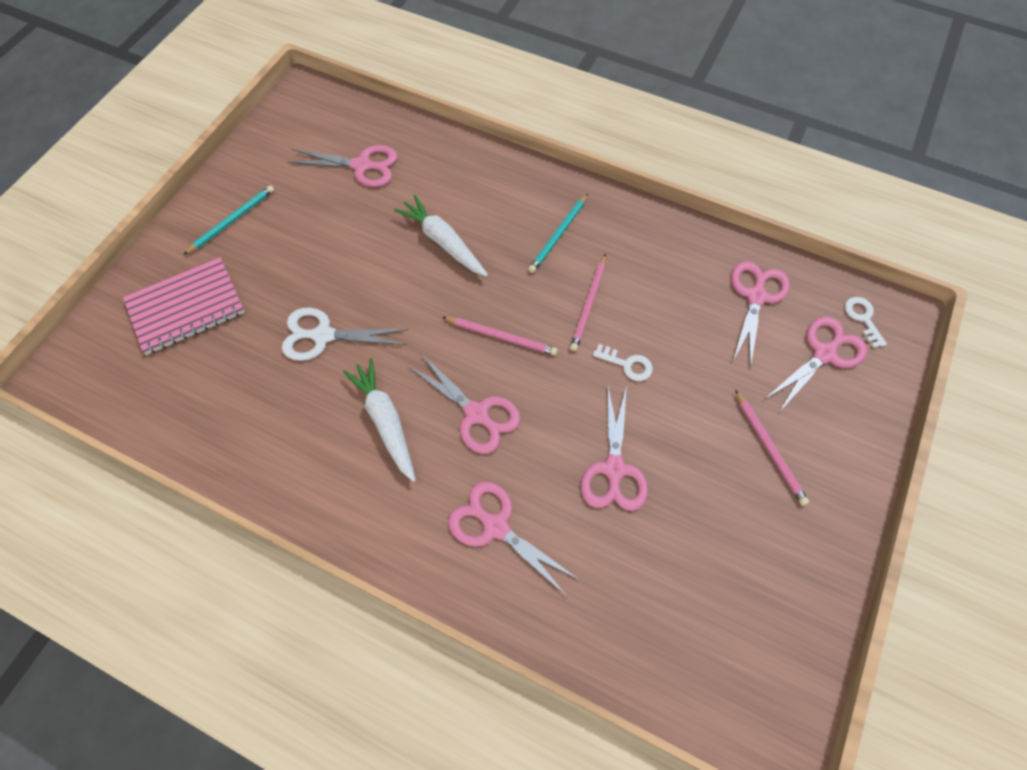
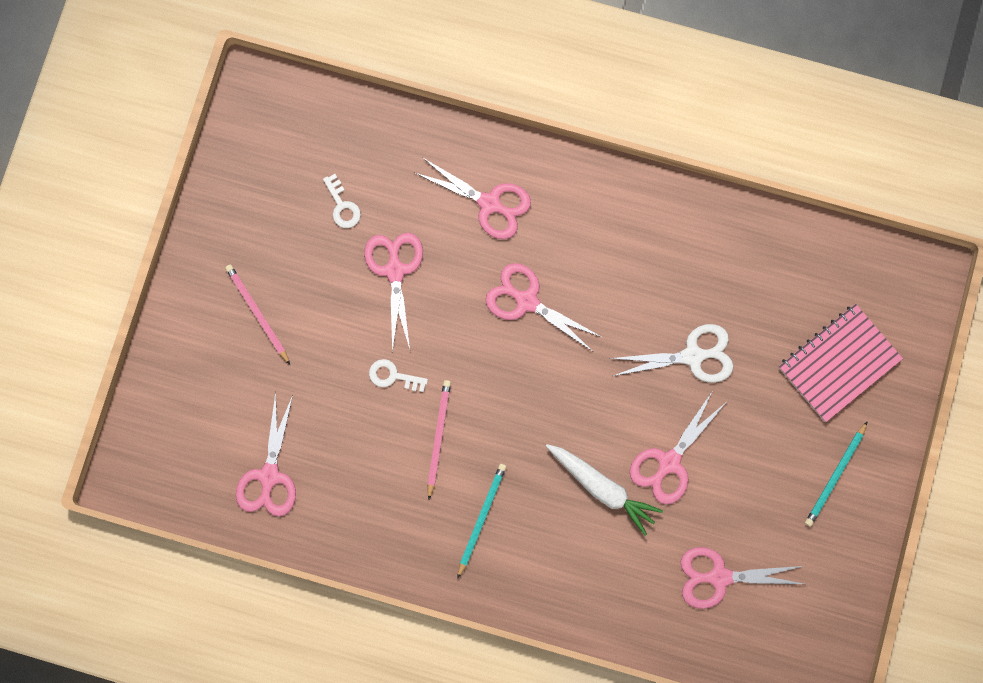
camera: 170 degrees right, 15 degrees up
white carrot [343,358,416,482] -> none
pink pencil [442,317,558,356] -> none
pink scissors [765,317,867,412] -> pink scissors moved to [630,392,725,505]
white key [845,297,887,348] -> white key moved to [323,174,361,228]

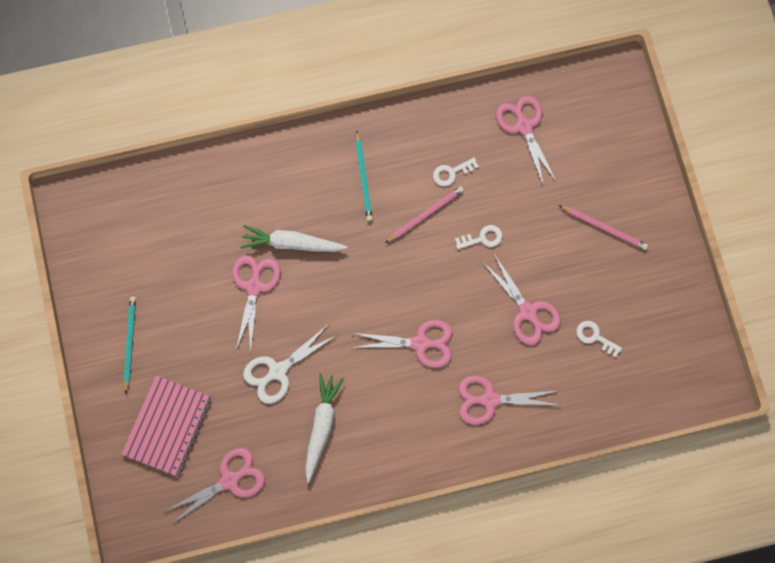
camera: 150 degrees right, 5 degrees down
pink pencil [427,380,451,500] -> pink pencil turned 105 degrees counterclockwise [385,186,464,243]
pink scissors [681,547,803,609] -> pink scissors moved to [165,448,265,525]
none -> white carrot [305,373,344,483]
none -> white key [433,157,479,186]

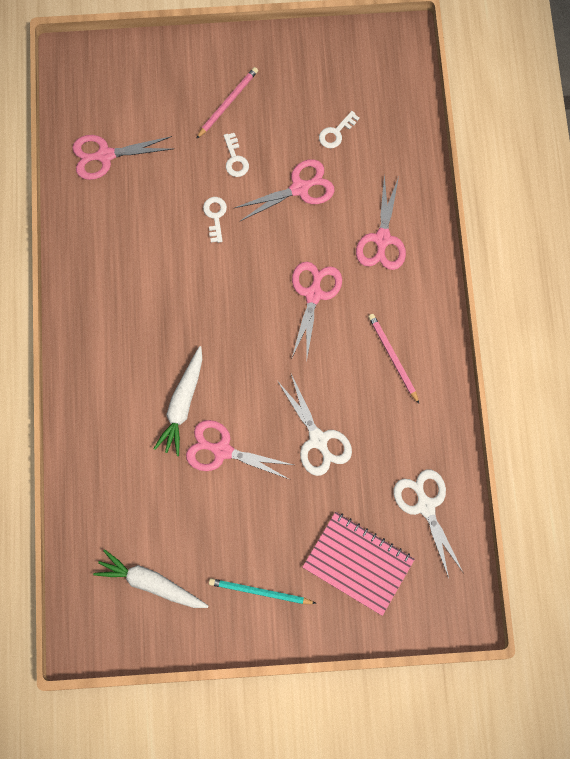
camera: 80 degrees left, 0 degrees up
pink scissors [165,448,265,525] -> white scissors [394,470,464,578]
white carrot [305,373,344,483] -> white carrot moved to [93,549,208,608]
turquoise pencil [355,131,373,221] -> none
pink pencil [385,186,464,243] -> pink pencil moved to [368,314,419,404]
white key [433,157,479,186] -> white key moved to [224,133,249,177]

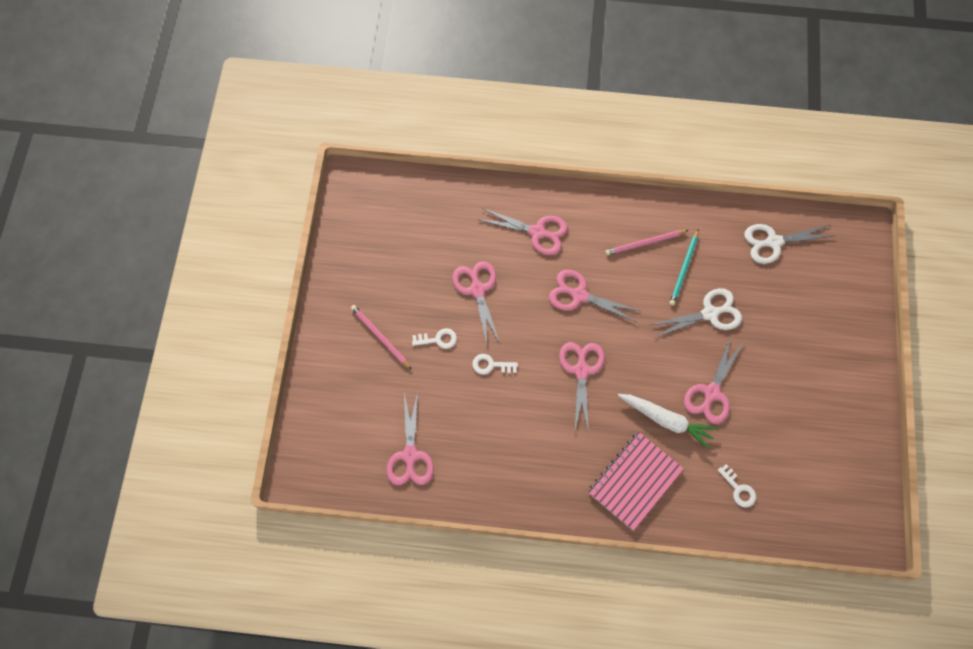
camera: 80 degrees left, 5 degrees down
white carrot [93,549,208,608] -> none
turquoise pencil [209,578,317,604] -> turquoise pencil moved to [669,229,699,306]
pink notebook [302,512,415,616] -> pink notebook moved to [588,432,684,531]
white key [319,111,360,148] -> white key moved to [718,464,756,507]
none -> pink scissors [559,342,605,434]

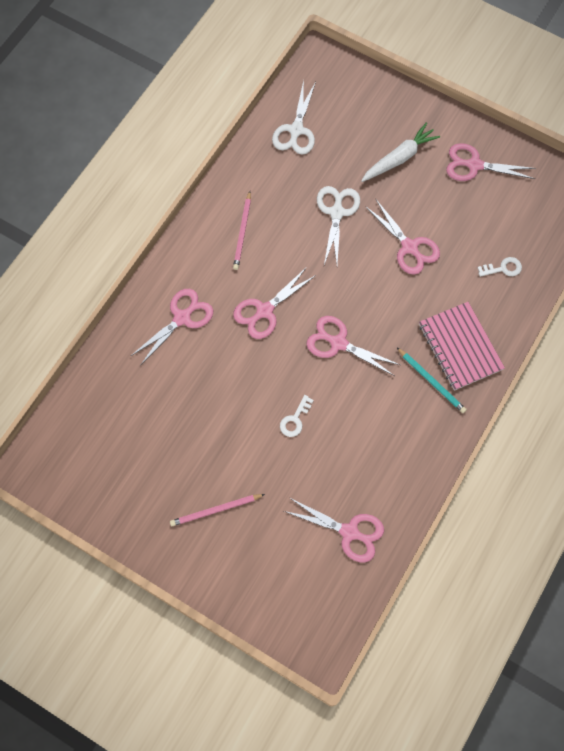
camera: 65 degrees left, 0 degrees up
white key [412,328,457,349] -> none
pink scissors [452,261,500,345] -> pink scissors moved to [446,143,536,181]
white carrot [618,394,717,449] -> white carrot moved to [361,123,440,182]
turquoise pencil [669,229,699,306] -> turquoise pencil moved to [396,347,467,413]

